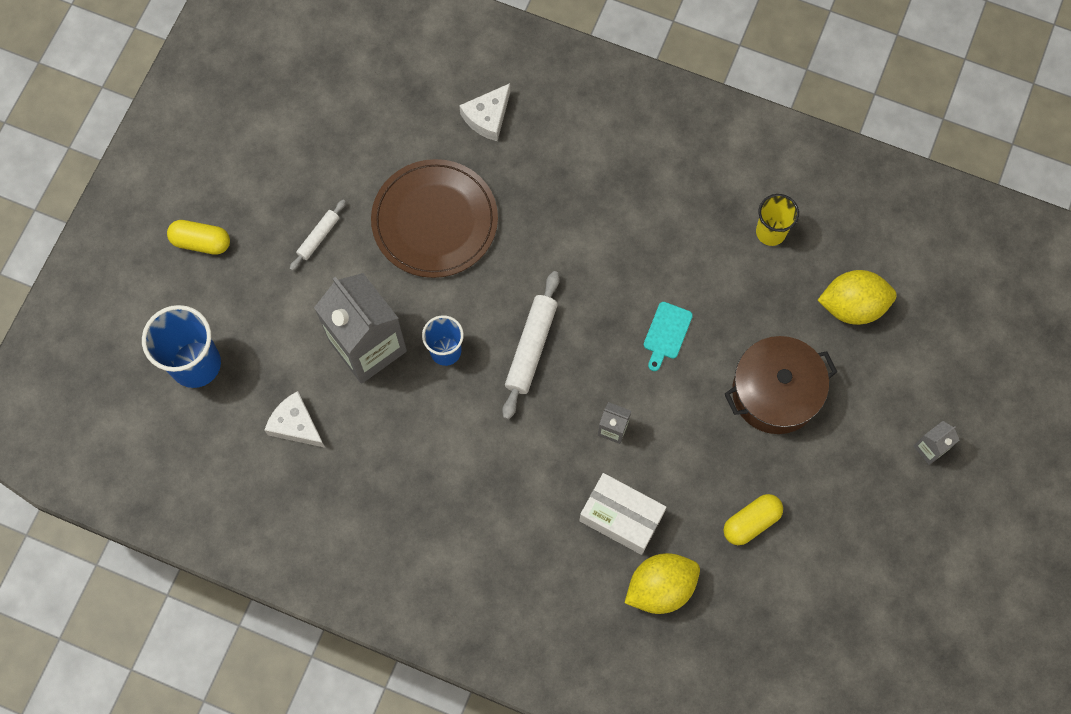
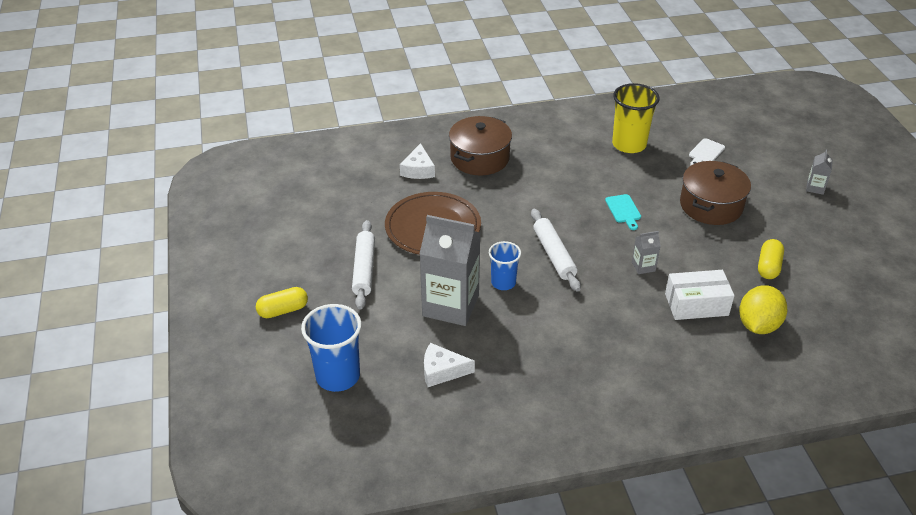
camera: 35 degrees left, 30 degrees down
white rolling pin [290,200,346,271] -> white rolling pin [352,220,375,310], size x1.75
yellow cup [756,194,799,246] -> yellow cup [612,83,660,153], size x1.63
yellow lemon [818,270,897,325] -> white cutting board [689,138,725,165]
none -> brown pot [449,116,512,175]

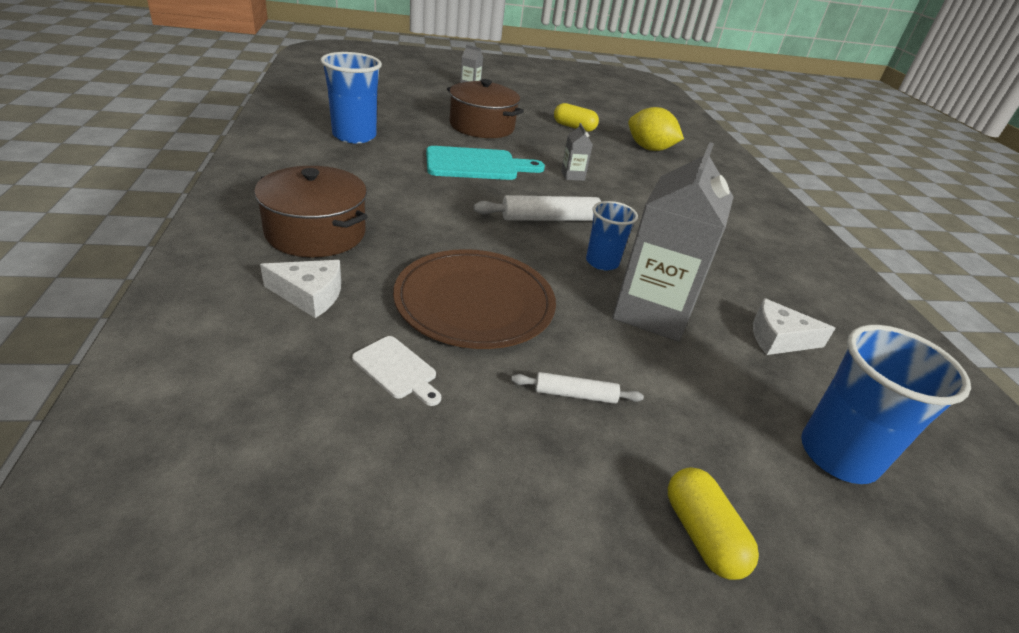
camera: 90 degrees left, 5 degrees down
white rolling pin [352,220,375,310] -> white rolling pin [511,372,644,404], size x0.57
white cheese [424,343,475,387] -> white cheese turned 90 degrees clockwise [753,298,835,355]
turquoise cutting board [605,194,641,230] -> turquoise cutting board [426,146,545,180], size x1.91
yellow cup [612,83,660,153] -> blue cup [321,52,382,143]
white box [665,270,734,320] -> none
white cutting board [689,138,725,165] -> white cutting board moved to [352,336,441,406]

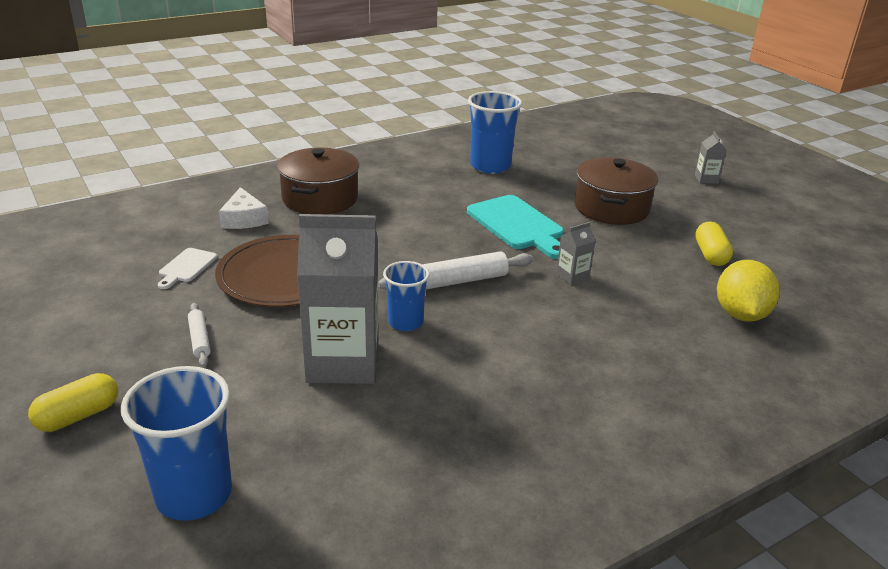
camera: 70 degrees right, 5 degrees down
white rolling pin [474,195,601,221] -> white rolling pin turned 75 degrees counterclockwise [378,251,533,290]
white cheese [753,298,835,355] -> none

